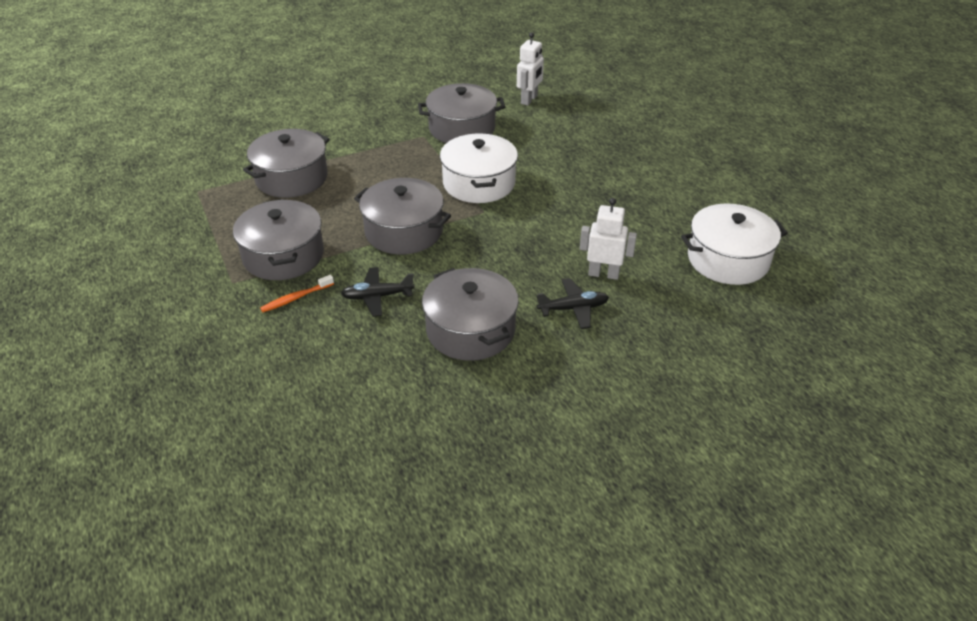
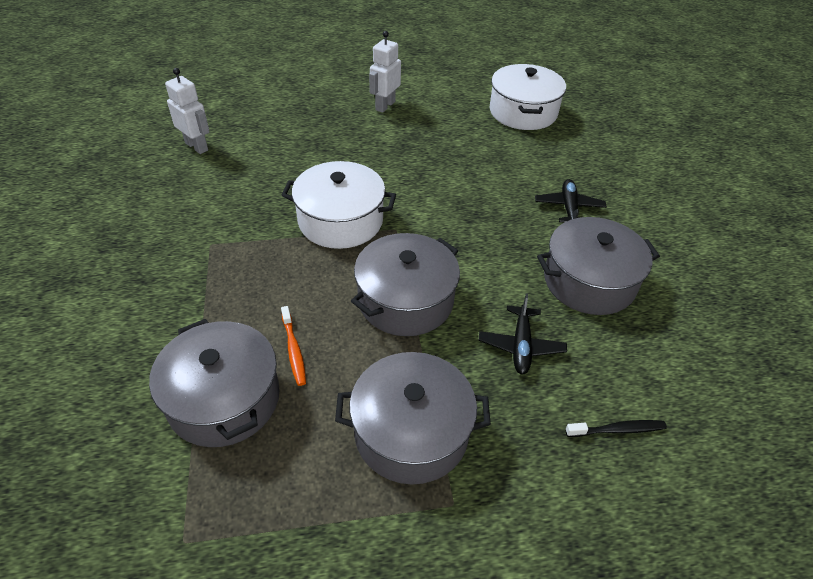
camera: 75 degrees left, 5 degrees up
orange toothbrush [260,275,334,312] -> orange toothbrush moved to [281,306,306,386]
grey pot [418,83,505,143] -> none
white robot [580,198,637,280] -> white robot moved to [369,31,401,113]
none -> black toothbrush [565,420,667,437]

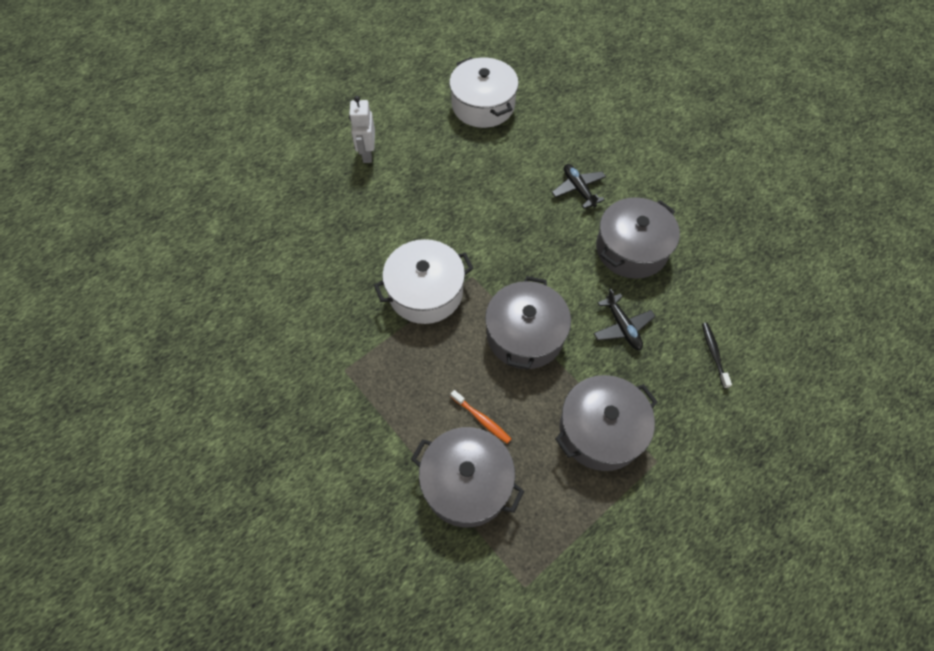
camera: 30 degrees left, 15 degrees up
white robot [165,68,209,154] -> none
black toothbrush [565,420,667,437] -> black toothbrush turned 60 degrees counterclockwise [702,323,732,389]

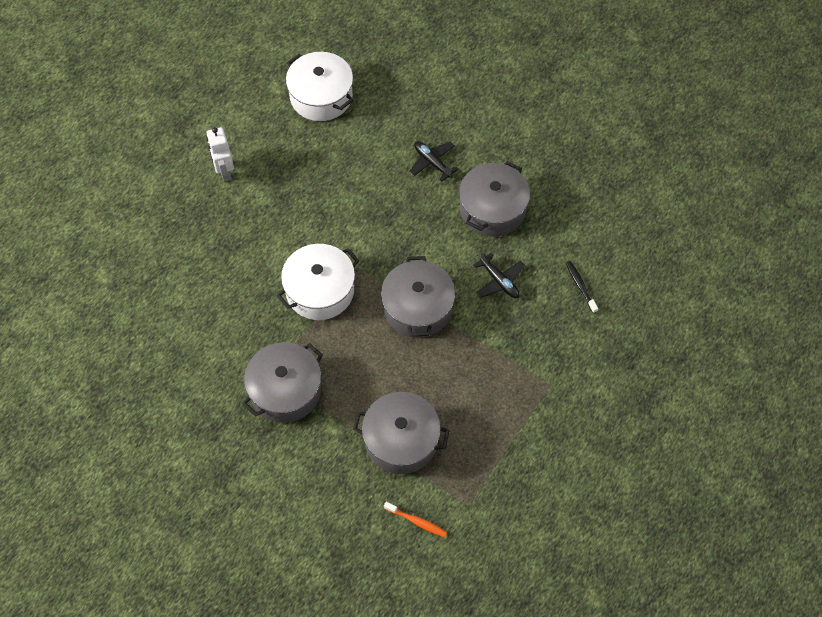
camera: 15 degrees left, 0 degrees up
orange toothbrush [451,390,511,444] -> orange toothbrush moved to [384,502,447,537]
grey pot [555,375,658,471] -> grey pot moved to [243,342,323,423]

